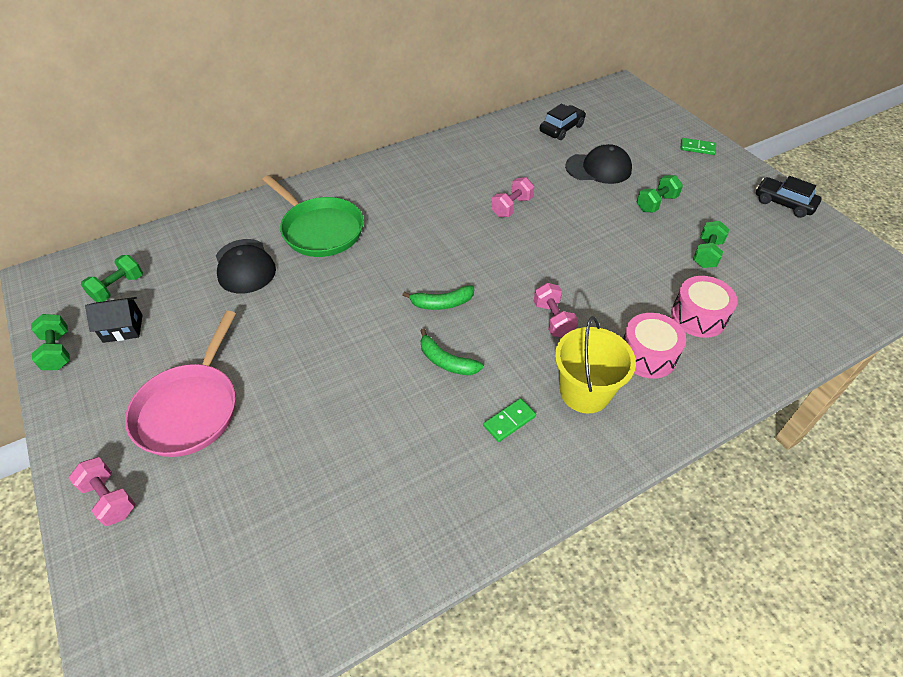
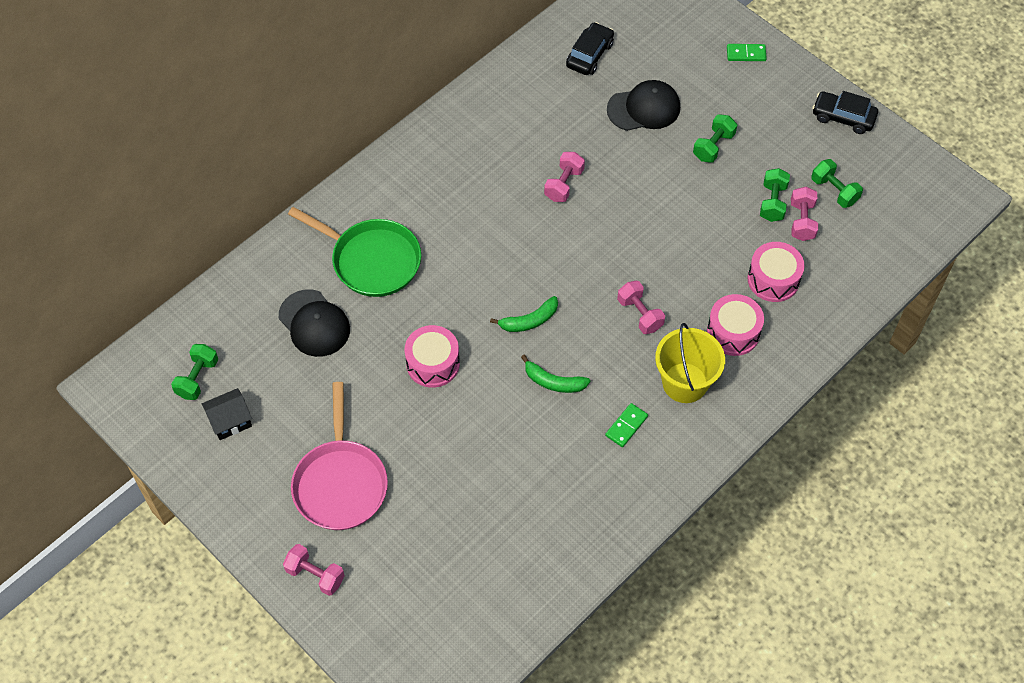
camera: 15 degrees left, 10 degrees up
green dumbbell [31,314,70,370] -> green dumbbell moved to [811,159,863,208]
none -> pink drum [405,325,460,388]
none -> pink dumbbell [791,187,818,241]

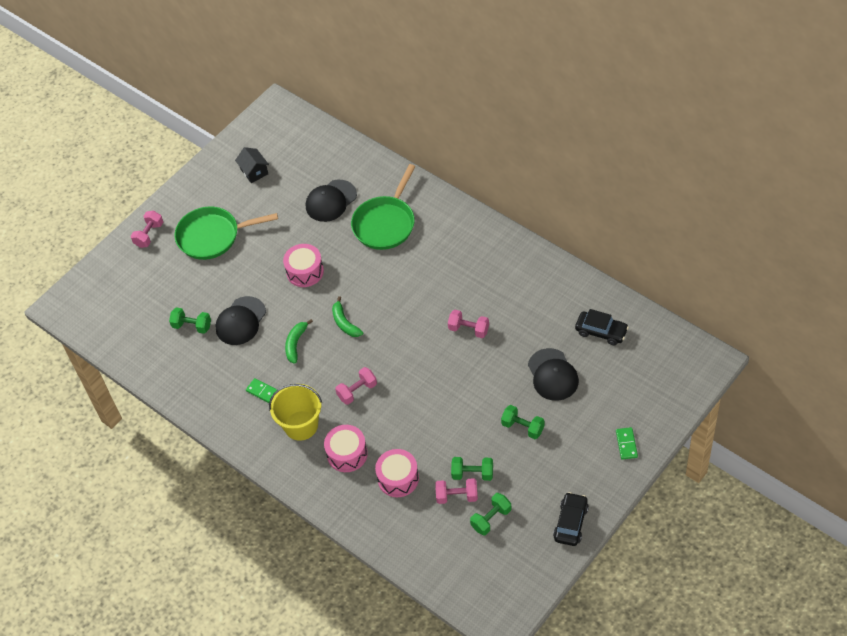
camera: 90 degrees right, 5 degrees down
green dumbbell [171,344,218,400] -> green dumbbell moved to [169,307,211,334]
pink pan [291,382,388,530] -> green pan [175,206,278,260]
none -> black cap [215,296,266,345]

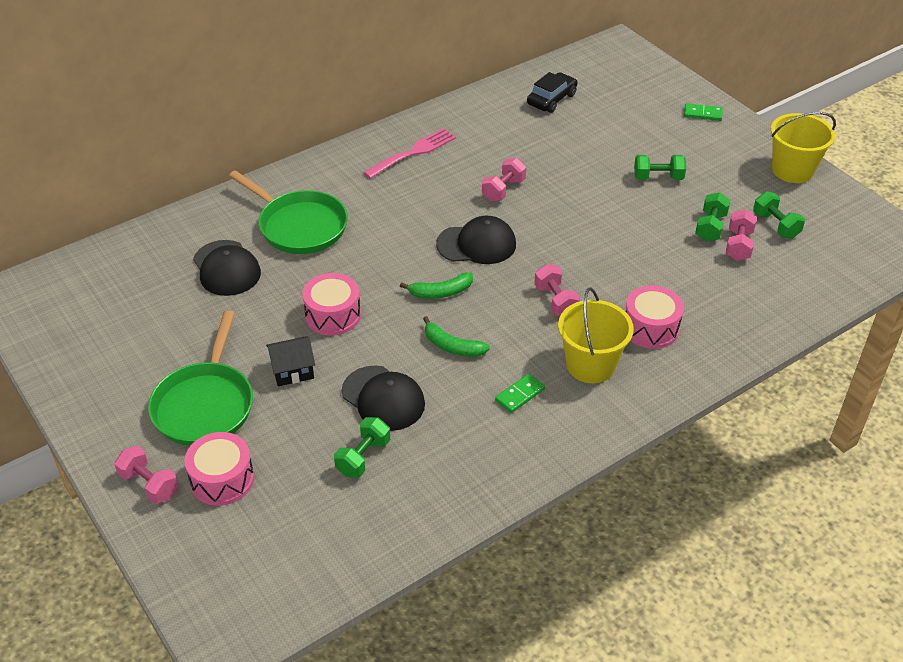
camera: 80 degrees left, 10 degrees down
black house [235,147,269,183] -> black house moved to [266,336,315,386]
pink drum [375,449,419,497] -> pink drum moved to [184,432,254,506]
green dumbbell [501,405,545,439] -> green dumbbell turned 45 degrees clockwise [634,155,686,180]
black cap [528,348,579,401] -> black cap moved to [436,216,516,264]
black car [553,492,589,546] -> yellow bucket [771,112,836,183]
none -> pink fork [363,128,456,179]

